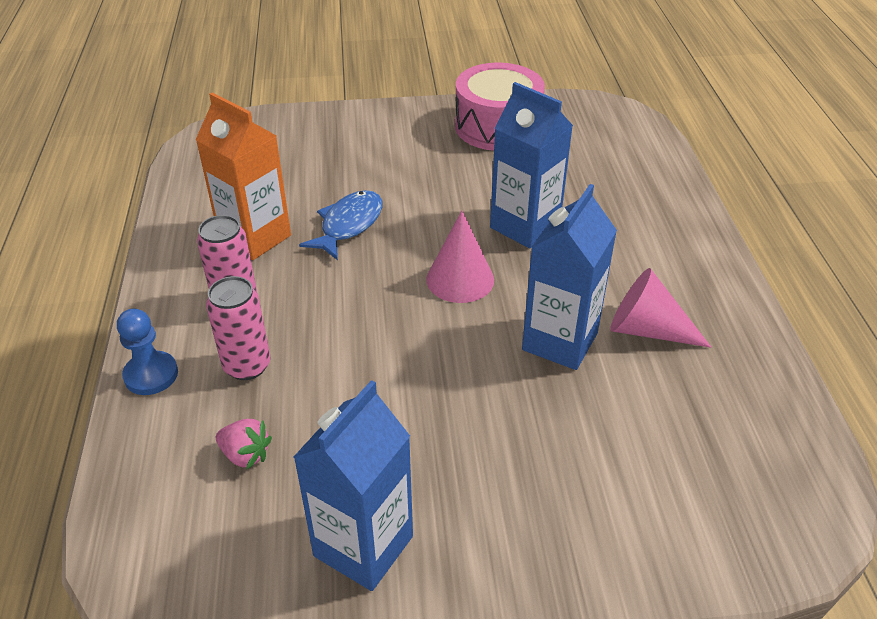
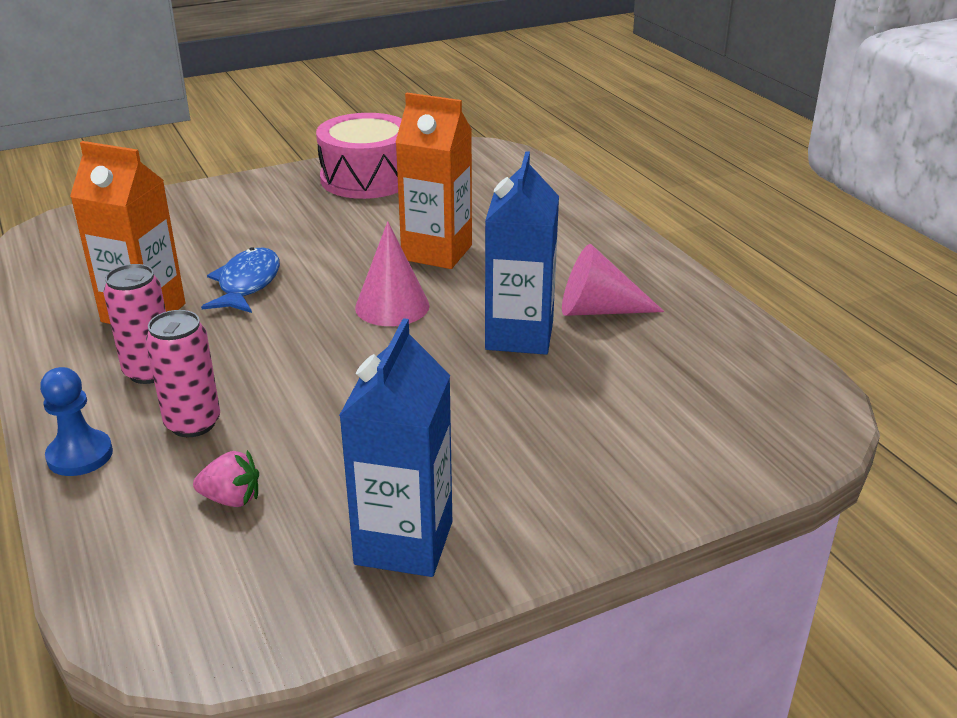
camera: 20 degrees left, 10 degrees down
blue carton [490,82,573,249] -> orange carton [395,93,472,269]

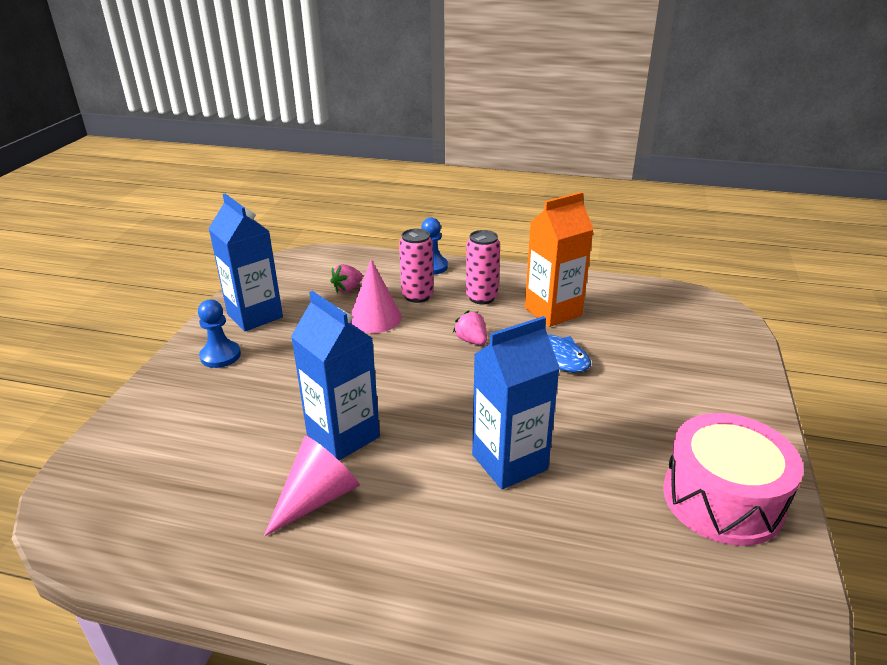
camera: 130 degrees right, 0 degrees up
pink cone [355,221,429,326] -> pink cone moved to [350,259,402,333]
orange carton [395,93,472,269] -> blue carton [472,316,560,489]
none -> blue pawn [198,300,241,368]
none -> pink strawberry [453,310,487,345]

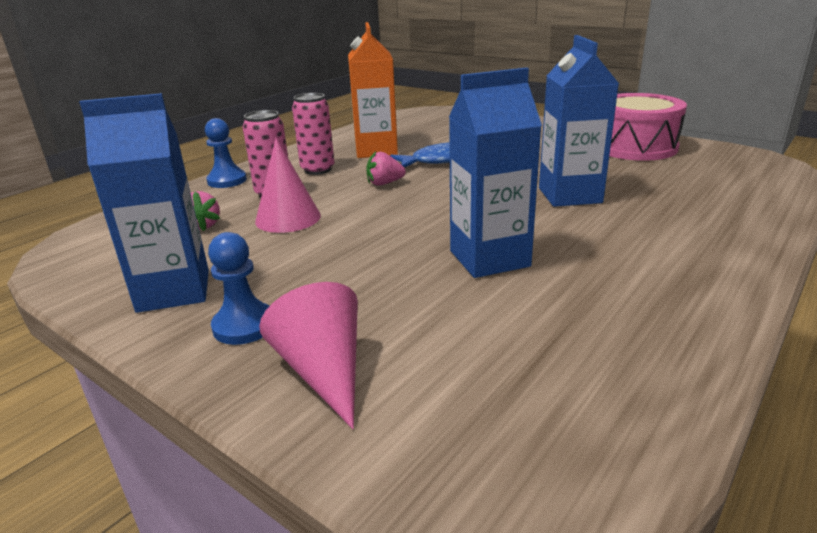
camera: 65 degrees left, 5 degrees down
pink cone [264,436,360,536] -> pink cone moved to [259,282,358,429]

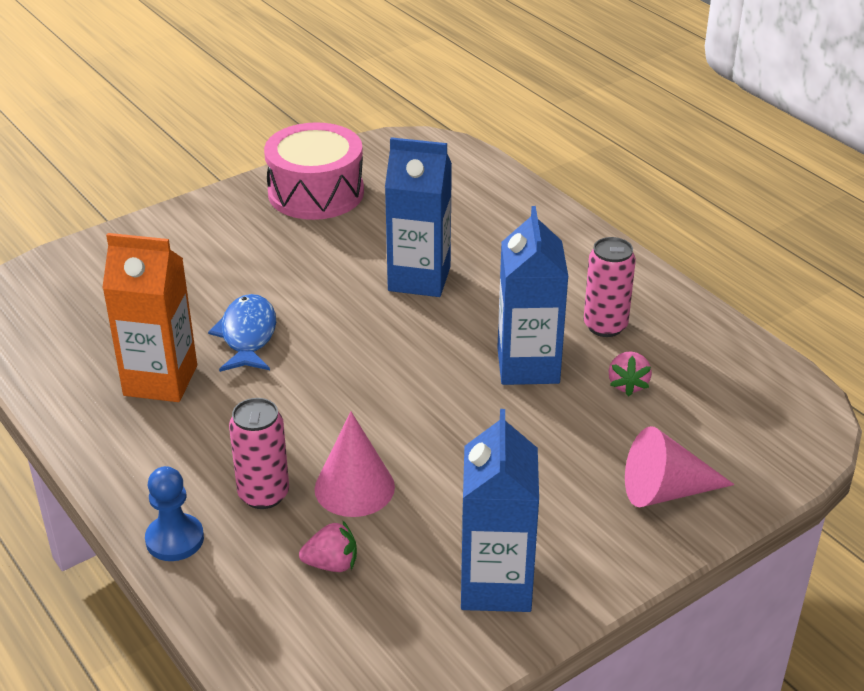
camera: 75 degrees left, 10 degrees up
blue pawn [208,232,270,345] -> none
pink can [292,93,334,175] -> pink can moved to [584,237,636,337]
pink strawberry [366,151,406,186] -> pink strawberry moved to [609,351,652,396]

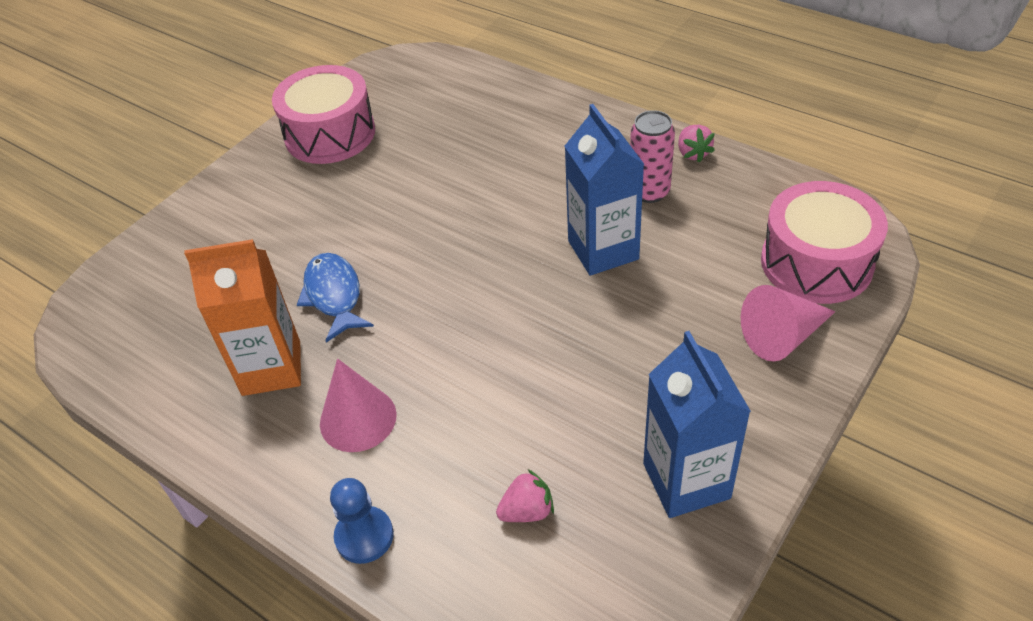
camera: 15 degrees left, 10 degrees up
pink can [229,398,289,509] -> none
pink cone [315,412,395,517] -> pink cone moved to [320,359,397,452]
blue carton [385,137,452,297] -> none
pink strawberry [609,351,652,396] -> pink strawberry moved to [678,125,715,163]
none -> pink drum [761,181,888,304]

